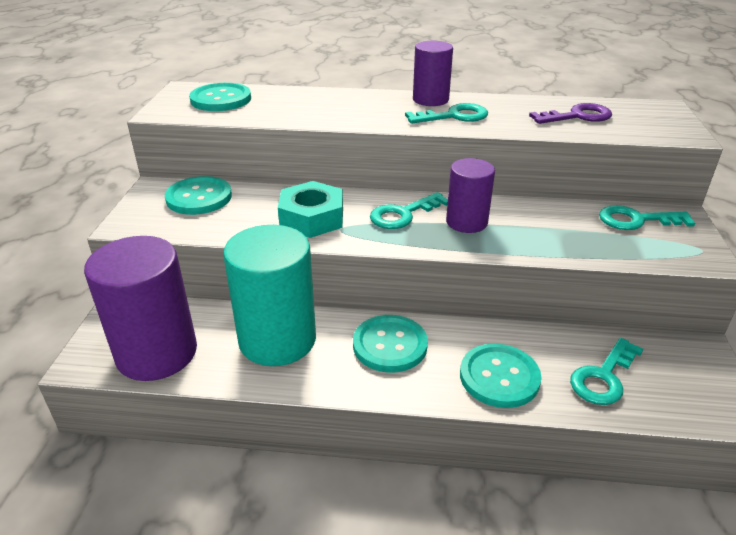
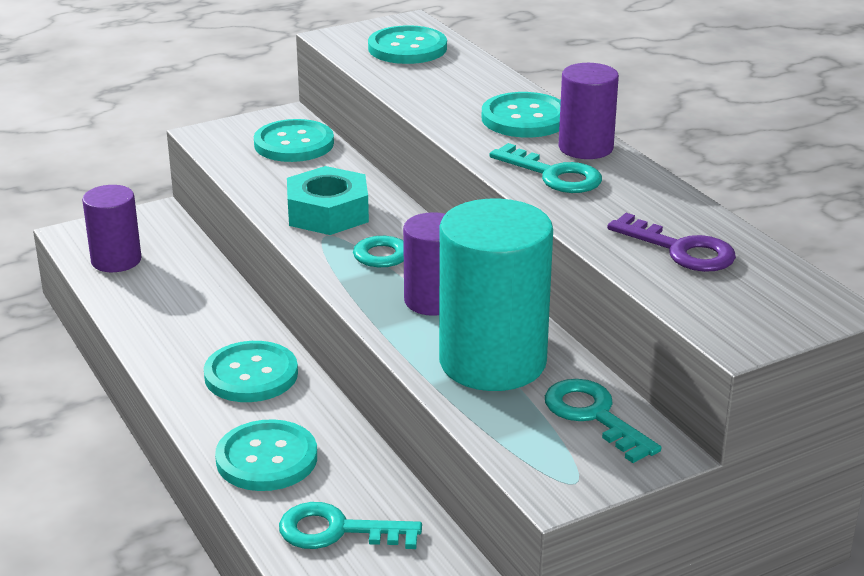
camera: 55 degrees right, 5 degrees down
purple cylinder [84,236,197,381] -> purple cylinder [82,185,142,272], size x0.58
turquoise cylinder [223,225,316,366] -> turquoise cylinder moved to [439,199,553,391]
none -> turquoise button [482,92,561,138]

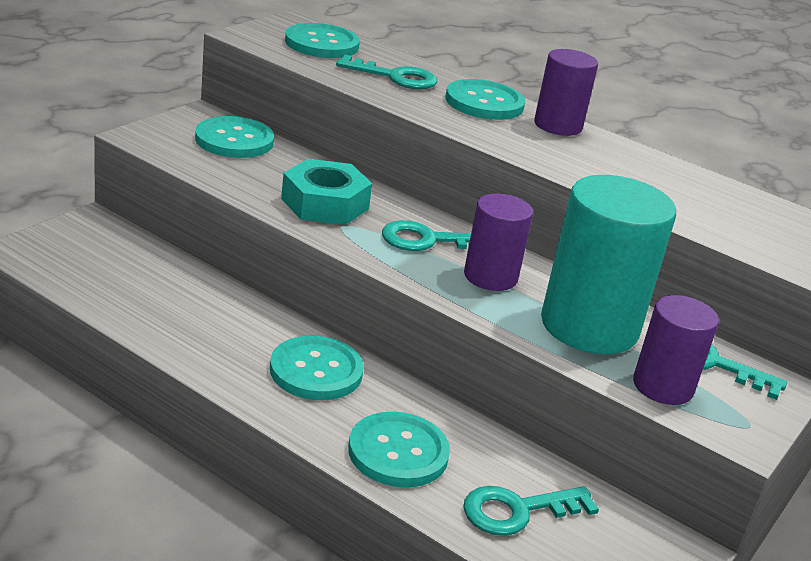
camera: 30 degrees left, 0 degrees up
purple cylinder [82,185,142,272] -> purple cylinder moved to [633,295,719,405]
turquoise key [489,143,602,193] -> turquoise key moved to [336,55,437,89]
purple key [607,213,736,272] -> none

